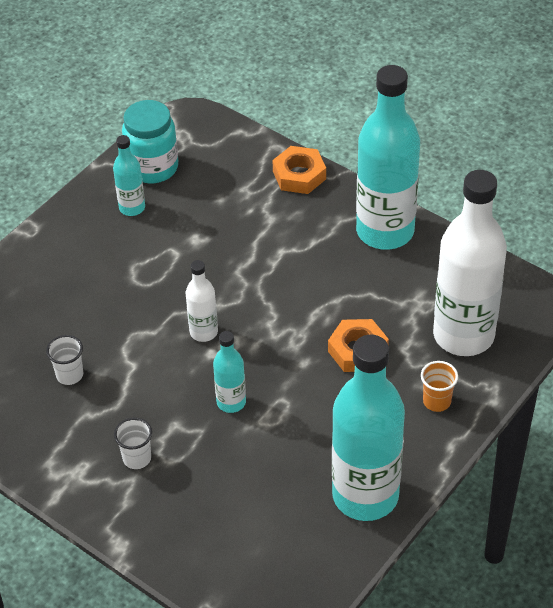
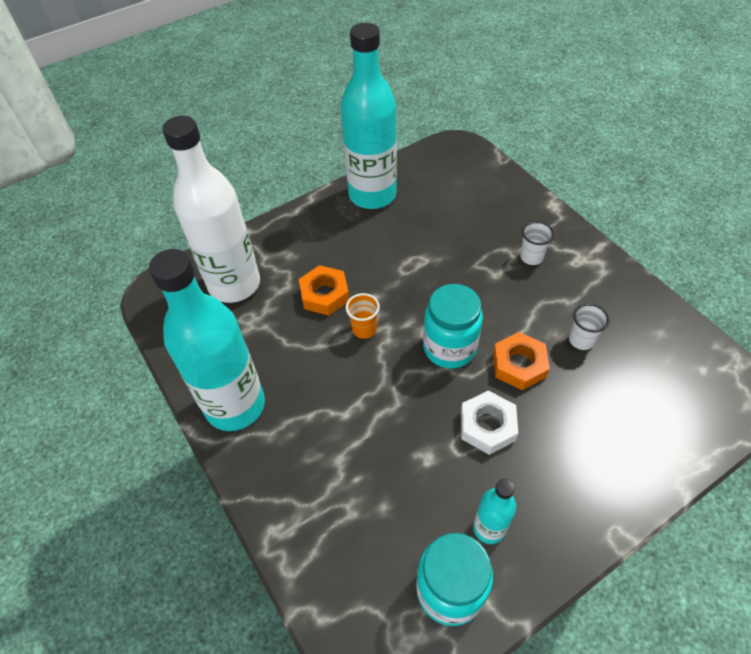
camera: 160 degrees left, 5 degrees up
white bottle [186,260,218,342] -> turquoise jar [423,284,483,368]
turquoise bottle [213,331,246,413] -> none
orange nut [272,146,326,194] -> orange nut moved to [493,332,550,390]
orange cup [421,361,458,412] -> orange cup moved to [346,293,380,339]
none -> white nut [461,390,518,455]

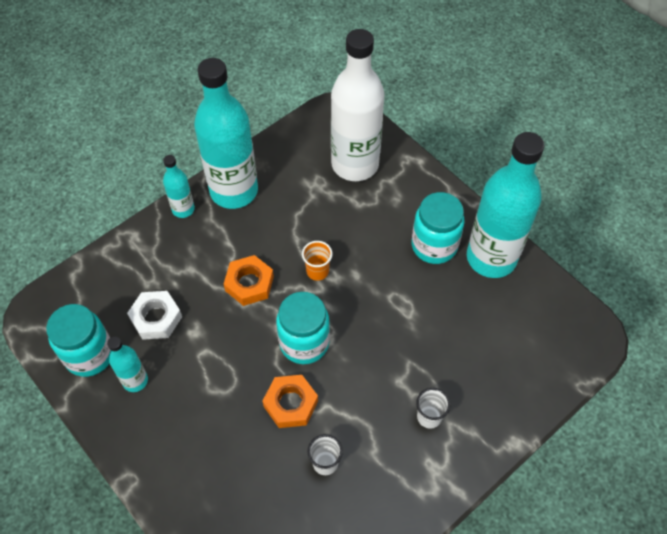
camera: 80 degrees right, 5 degrees up
orange nut [299,265,349,315] -> orange nut moved to [224,255,274,306]
white nut [461,390,518,455] -> white nut moved to [127,291,182,340]
none -> turquoise bottle [163,155,195,218]
none -> turquoise jar [411,192,465,264]

